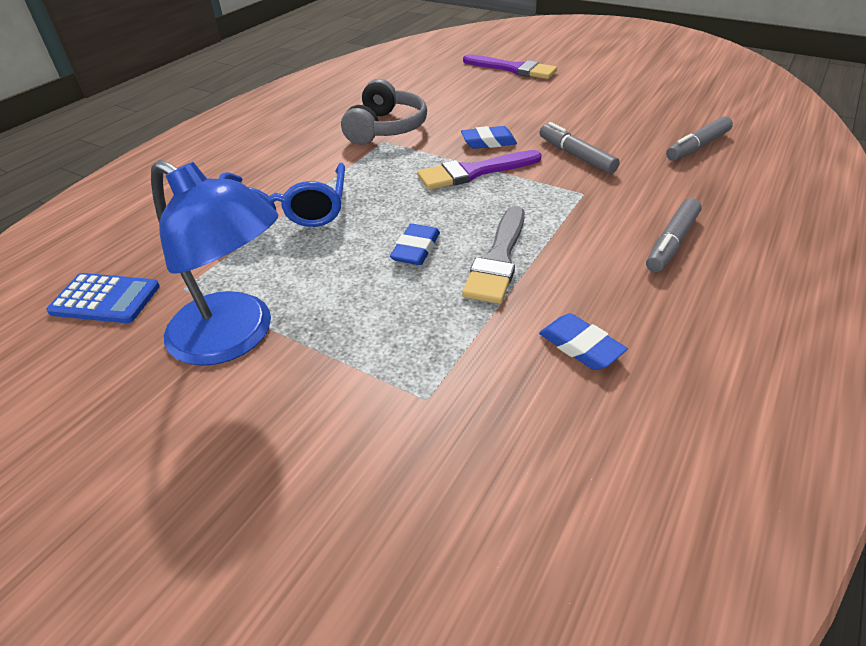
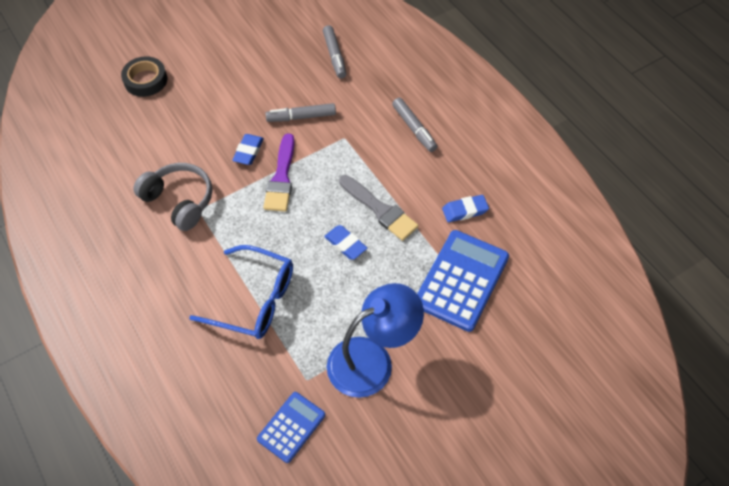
camera: 65 degrees left, 15 degrees up
purple brush [463,54,557,79] -> black tape [121,56,167,97]
none -> blue calculator [417,230,509,332]

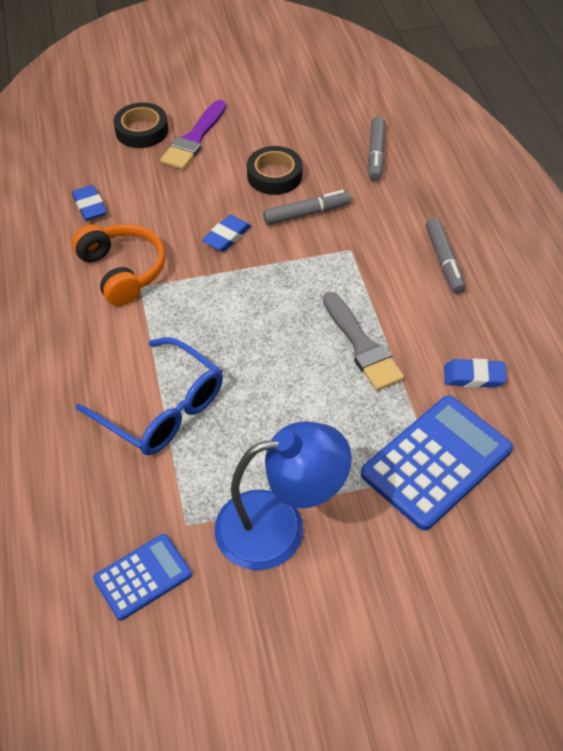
camera: 20 degrees right, 5 degrees down
grey headphones [133,163,212,231] -> orange headphones [72,224,166,306]
purple brush [263,133,295,212] -> purple brush moved to [160,100,226,170]
grey marker [265,103,336,122] -> grey marker turned 150 degrees clockwise [263,190,351,225]
blue eraser [324,225,367,260] -> blue eraser moved to [72,185,107,220]
none -> black tape [247,146,302,195]

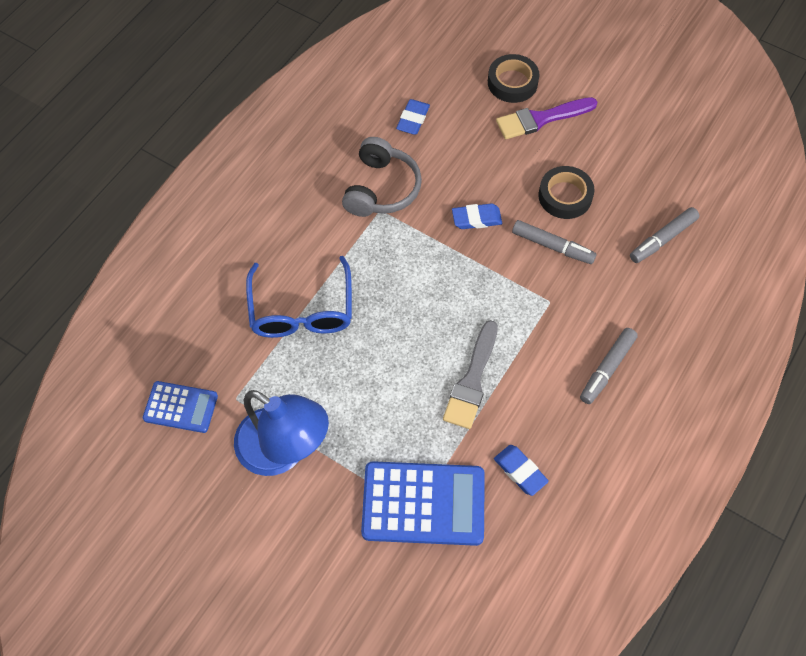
camera: 45 degrees right, 10 degrees up
orange headphones [72,224,166,306] -> grey headphones [342,137,422,217]

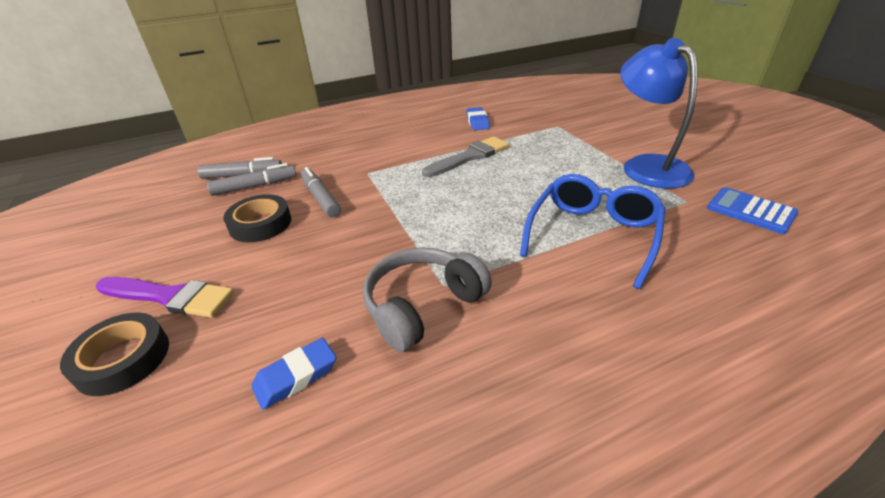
camera: 145 degrees left, 25 degrees down
blue calculator [361,461,485,546] -> none
blue eraser [452,203,502,229] -> none
grey marker [580,328,638,404] -> grey marker moved to [207,163,297,196]

